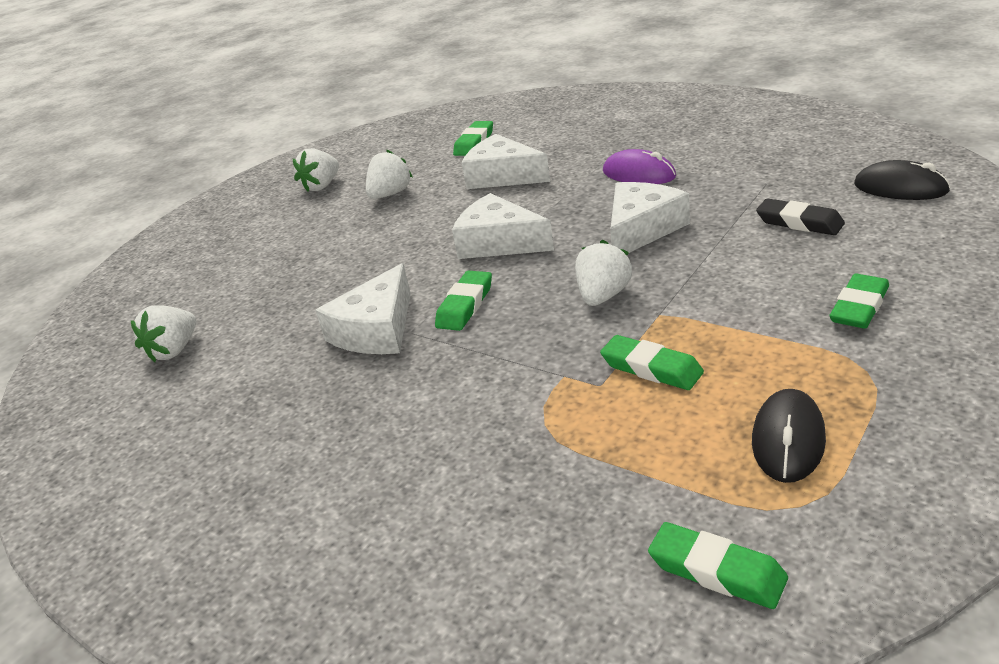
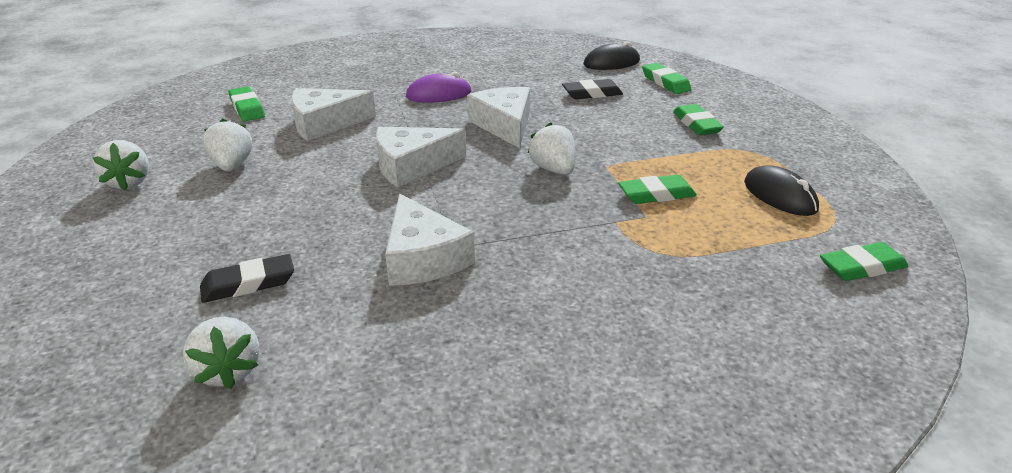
camera: 55 degrees left, 0 degrees up
green eraser [435,271,492,331] -> green eraser moved to [642,63,692,94]
none -> black eraser [200,254,294,303]

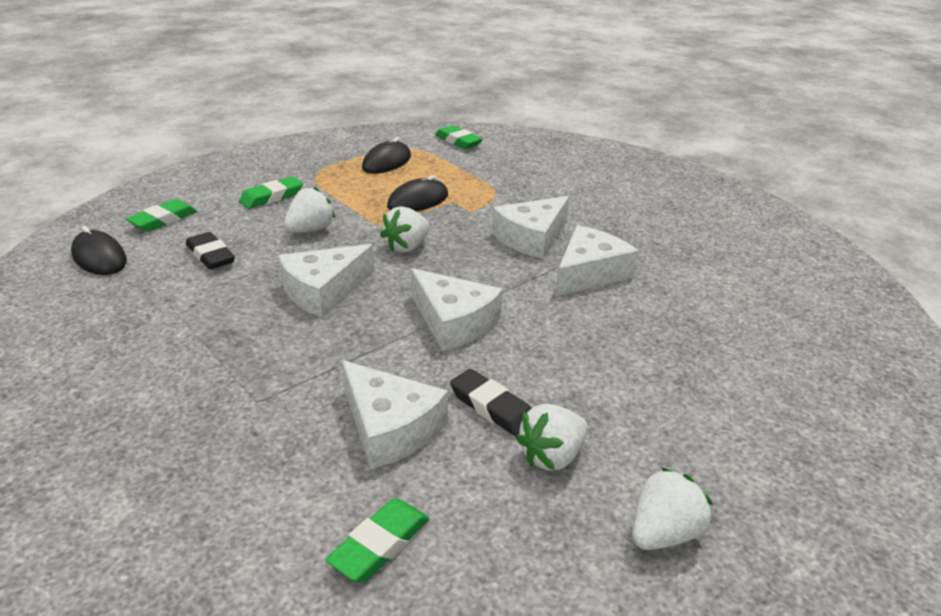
camera: 115 degrees left, 0 degrees up
white strawberry [183,317,260,389] -> white strawberry moved to [284,187,335,233]
black eraser [200,254,294,303] -> black eraser moved to [450,369,531,436]
purple mouse [406,72,471,103] -> none
green eraser [618,175,697,204] -> black mouse [387,175,448,211]
none -> white cheese [492,196,569,259]

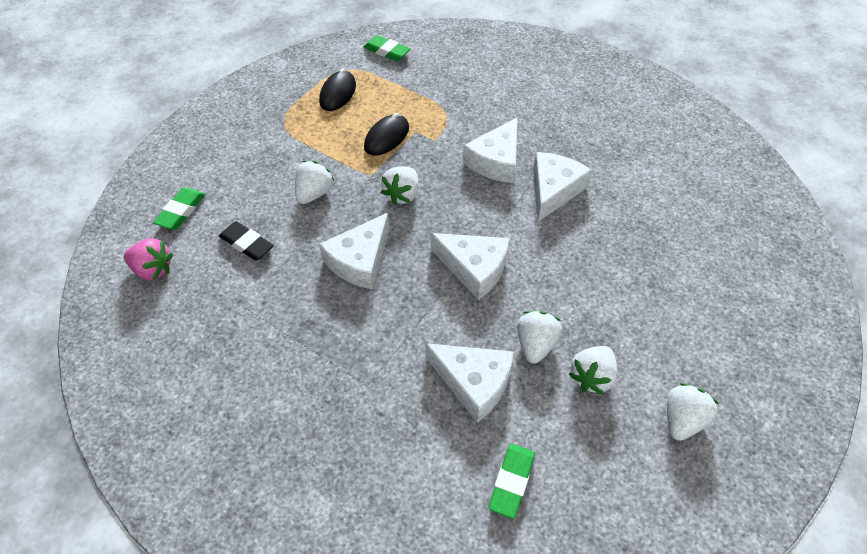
camera: 15 degrees left, 20 degrees up
black mouse [71,226,127,275] -> pink strawberry [124,238,173,280]
green eraser [239,176,303,209] -> none
black eraser [450,369,531,436] -> white strawberry [517,311,562,364]

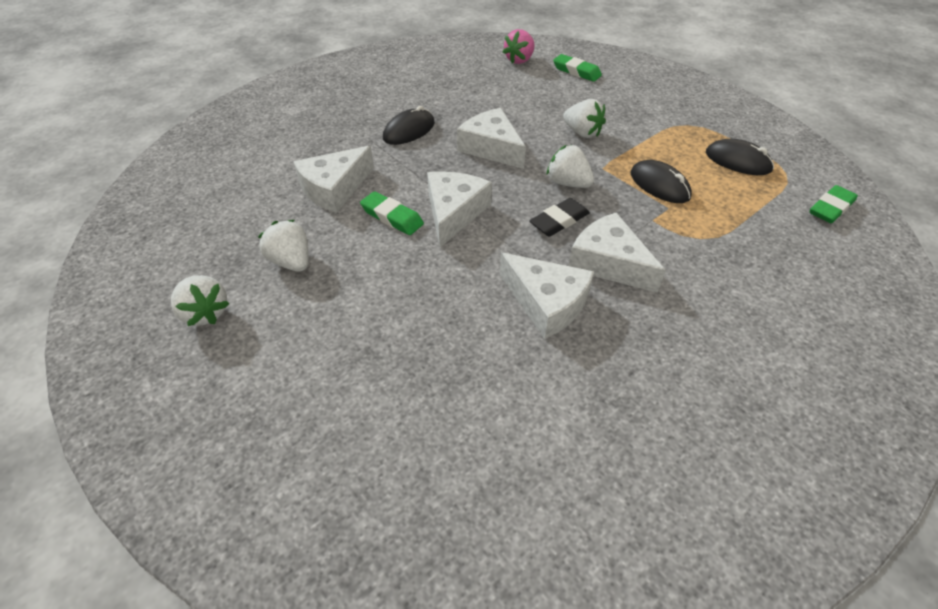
camera: 105 degrees right, 5 degrees down
black eraser [219,221,274,261] -> black eraser moved to [529,198,590,237]
white cheese [431,233,509,300] -> white cheese turned 150 degrees clockwise [427,171,492,247]
green eraser [488,444,535,519] -> green eraser moved to [360,191,424,235]
white strawberry [517,311,562,364] -> none
none -> black mouse [383,106,435,145]

